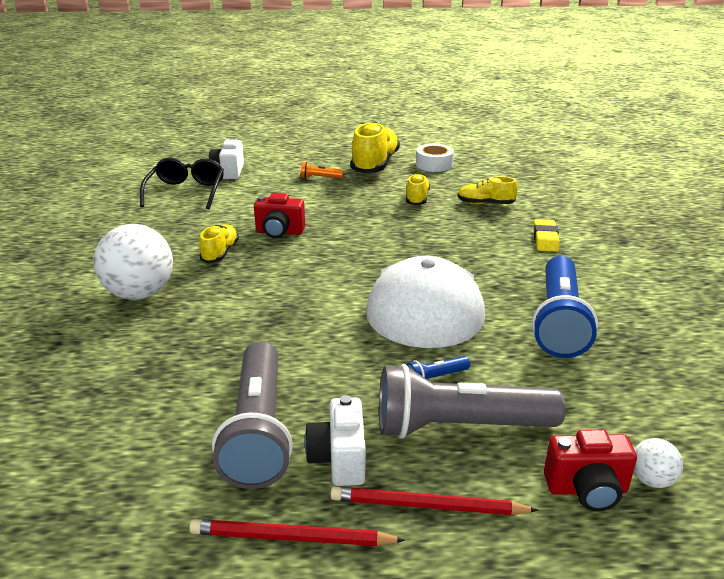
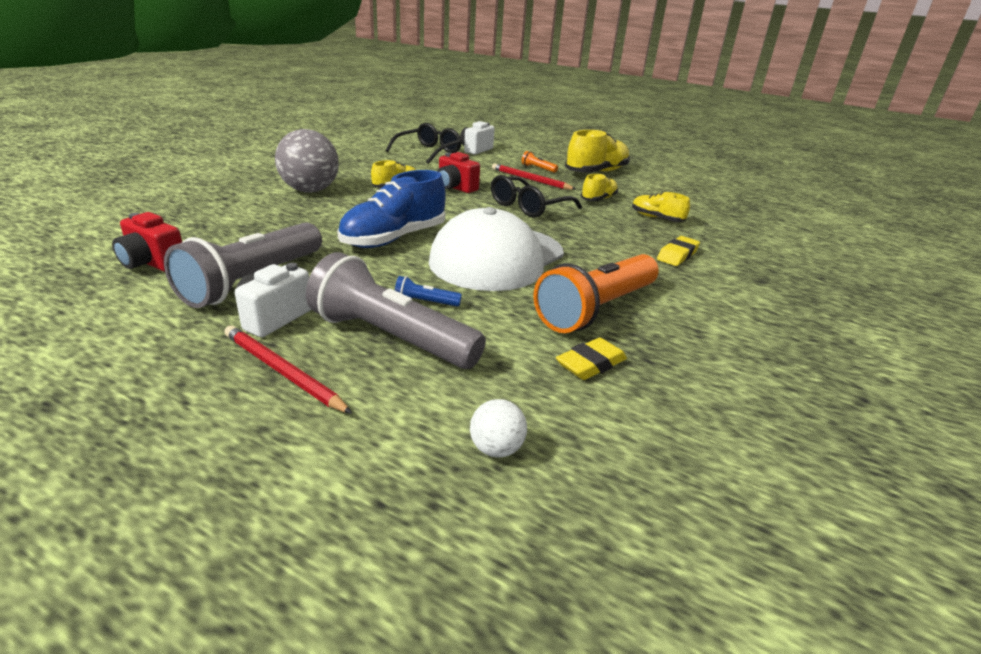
camera: 30 degrees right, 0 degrees up
white ball [94,224,173,300] -> grey ball [275,129,339,193]
red pencil [189,519,405,546] -> red pencil moved to [492,163,576,190]
white tape [416,144,454,172] -> none
blue flashlight [532,256,598,358] -> orange flashlight [533,254,659,333]
red camera [544,430,637,511] -> red camera moved to [112,212,182,272]
none -> blue shoe [337,170,446,248]
none -> black glasses [491,175,582,218]
none -> yellow eraser [556,338,627,380]

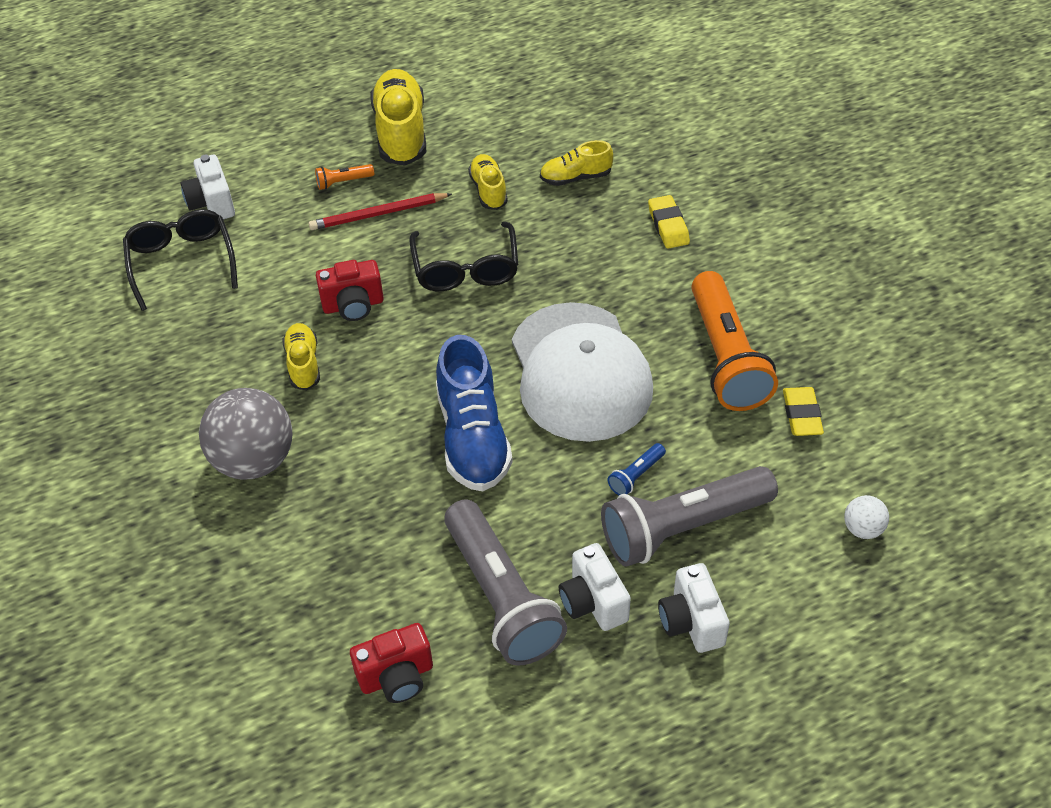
camera: 50 degrees left, 20 degrees up
red pencil [224,325,353,414] -> white camera [658,563,730,653]

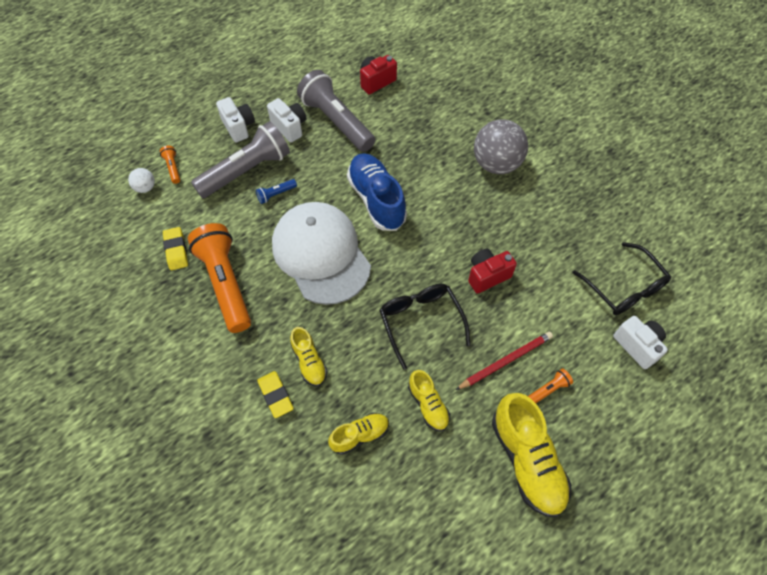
camera: 165 degrees right, 10 degrees up
yellow shoe [282,323,320,390] -> yellow shoe moved to [290,327,328,386]
blue flashlight [608,443,666,495] -> blue flashlight turned 150 degrees counterclockwise [256,179,297,204]
none -> orange flashlight [160,146,180,184]

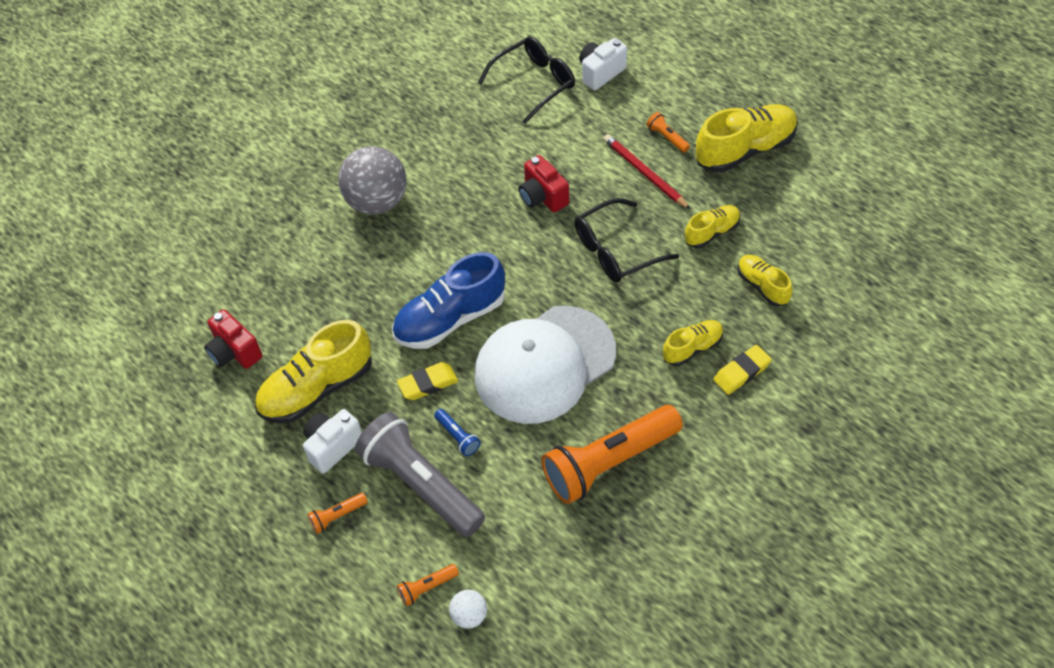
camera: 95 degrees left, 5 degrees down
yellow eraser [163,227,188,270] -> yellow eraser moved to [397,362,458,400]
white camera [216,97,255,142] -> orange flashlight [307,493,368,534]
grey flashlight [297,70,375,152] -> yellow shoe [255,320,372,423]

